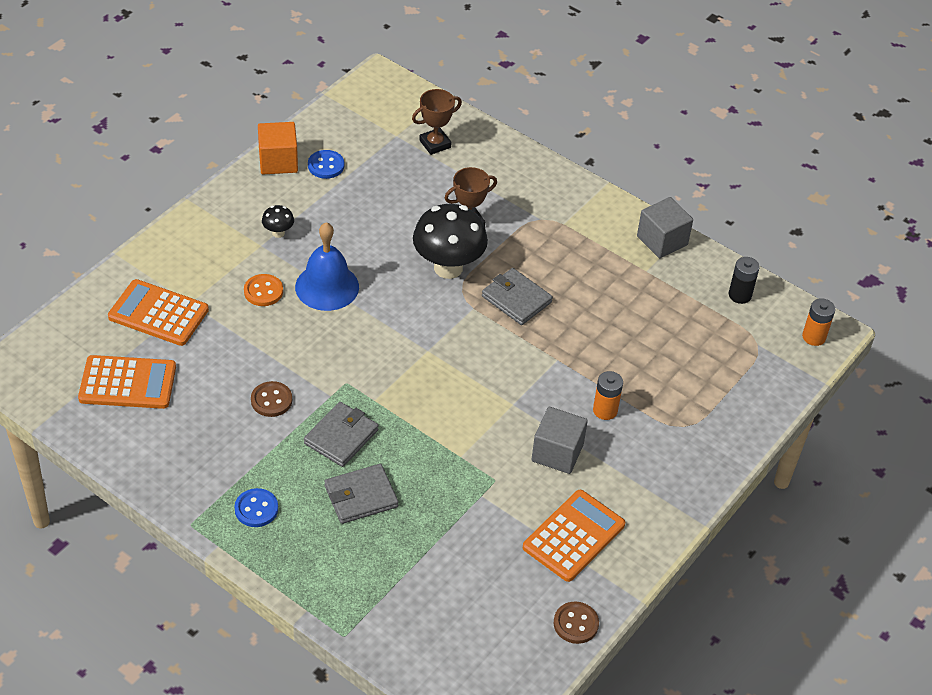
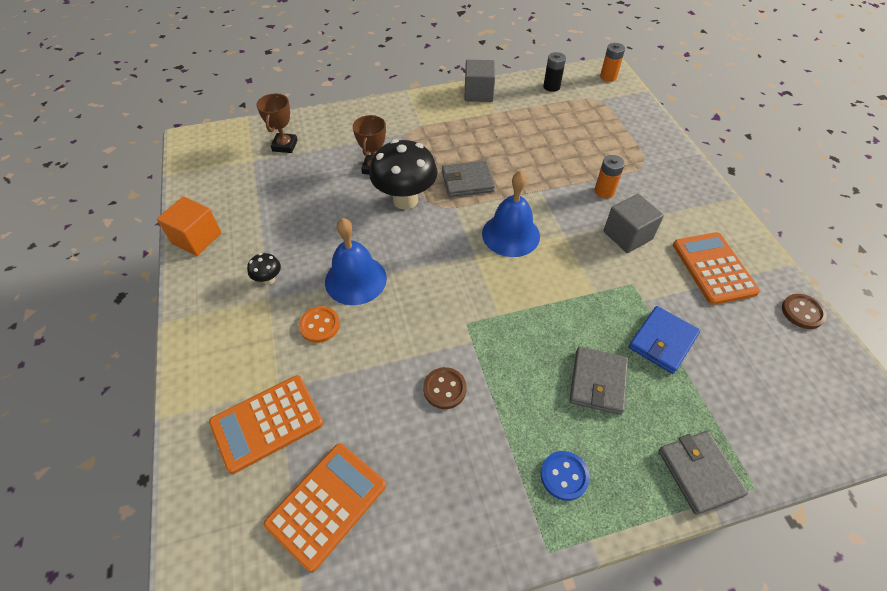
camera: 50 degrees left, 5 degrees up
grey wallet [304,402,379,467] -> grey wallet moved to [658,431,748,515]
blue button [308,150,344,179] -> none
none -> blue bell [482,171,540,257]
none -> blue wallet [629,306,700,374]

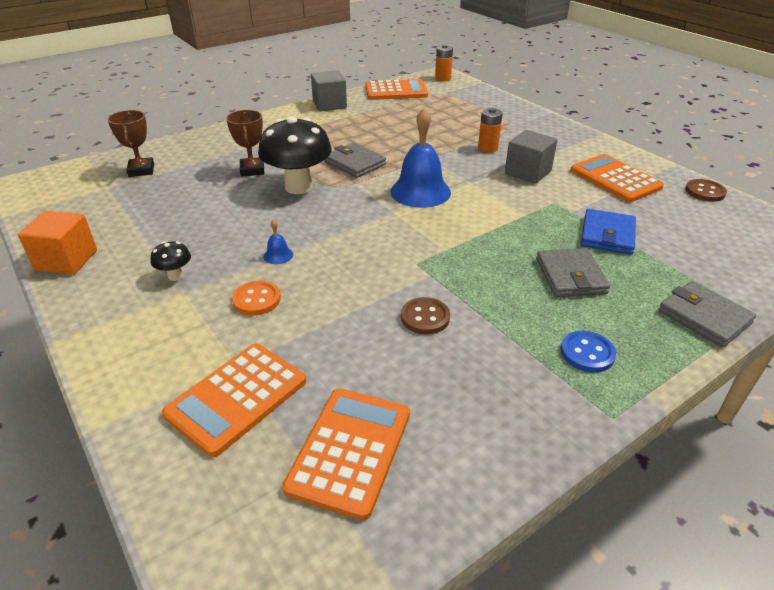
camera: 20 degrees left, 15 degrees down
blue bell [325,218,387,305] -> blue bell [264,219,293,264], size x0.42
grey wallet [442,161,495,197] -> grey wallet turned 75 degrees clockwise [324,143,386,178]
black battery [543,52,566,92] -> orange calculator [365,79,428,100]

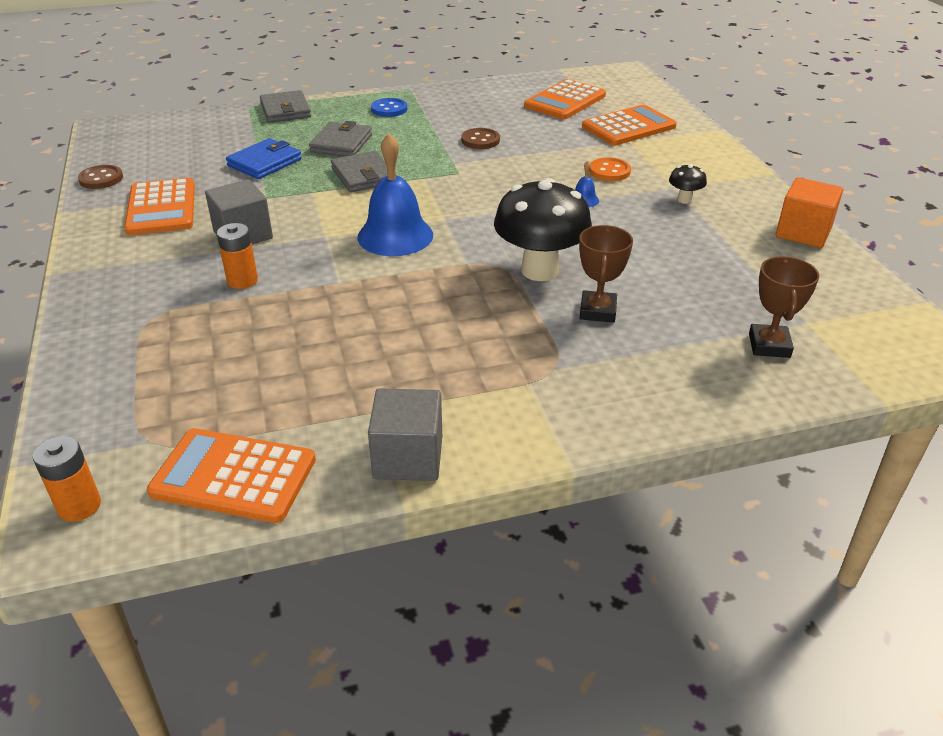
camera: 160 degrees left, 0 degrees up
grey wallet [324,143,386,178] -> grey wallet moved to [331,151,387,192]

